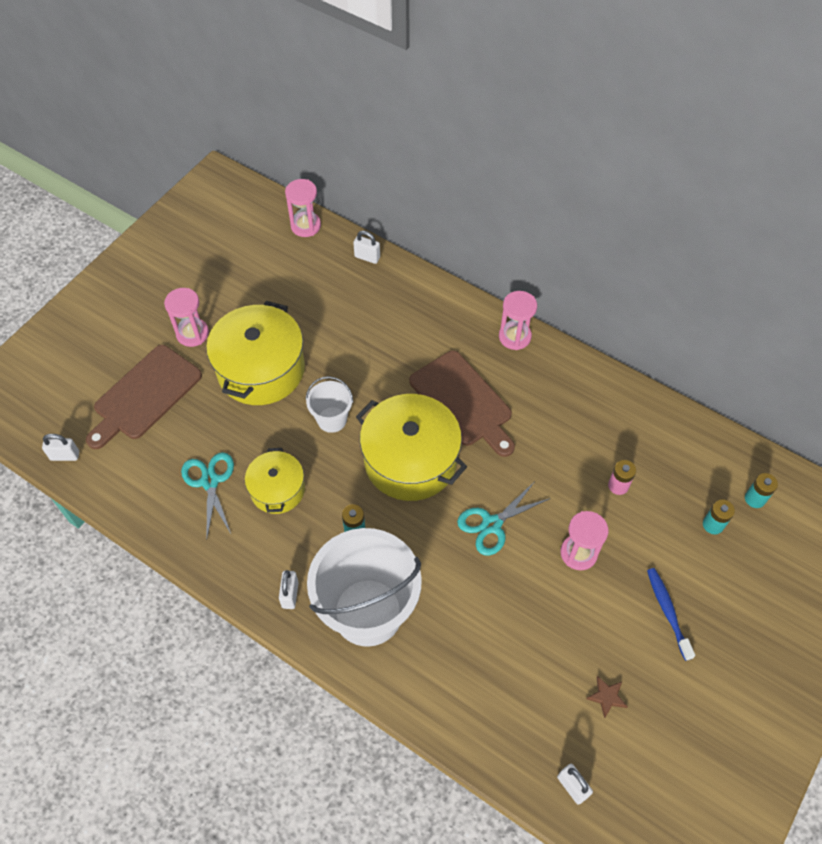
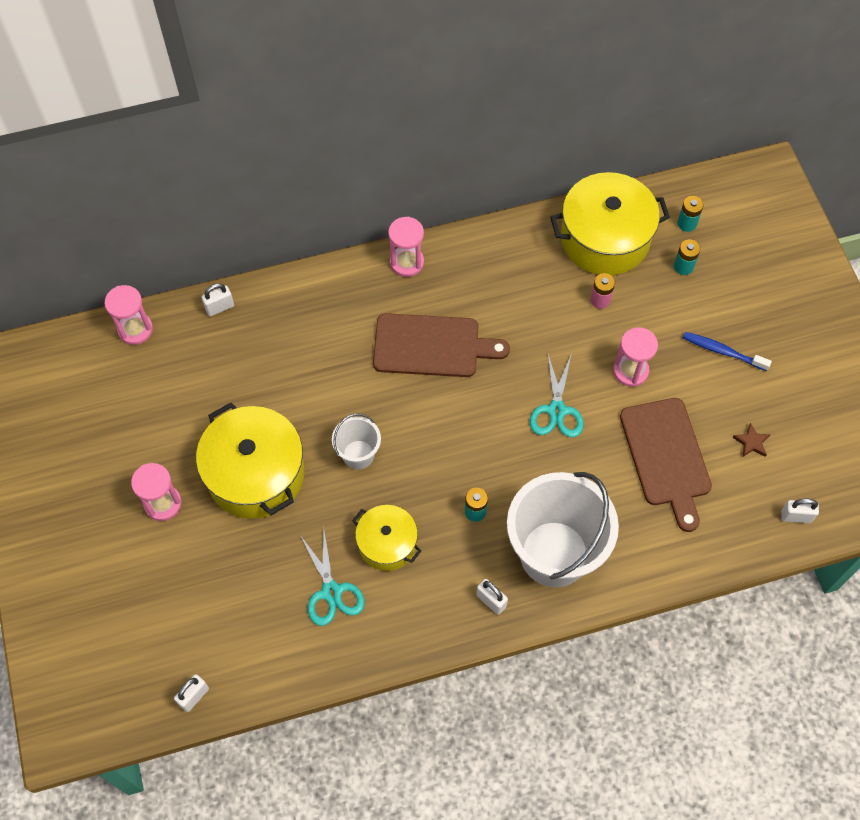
camera: 50 degrees left, 5 degrees up
brown cutting board [86,345,202,449] -> brown cutting board moved to [620,398,712,532]
turquoise scissors [181,452,234,537] -> turquoise scissors turned 135 degrees counterclockwise [299,525,365,626]
yellow pot [356,394,467,501] -> yellow pot moved to [550,172,670,275]

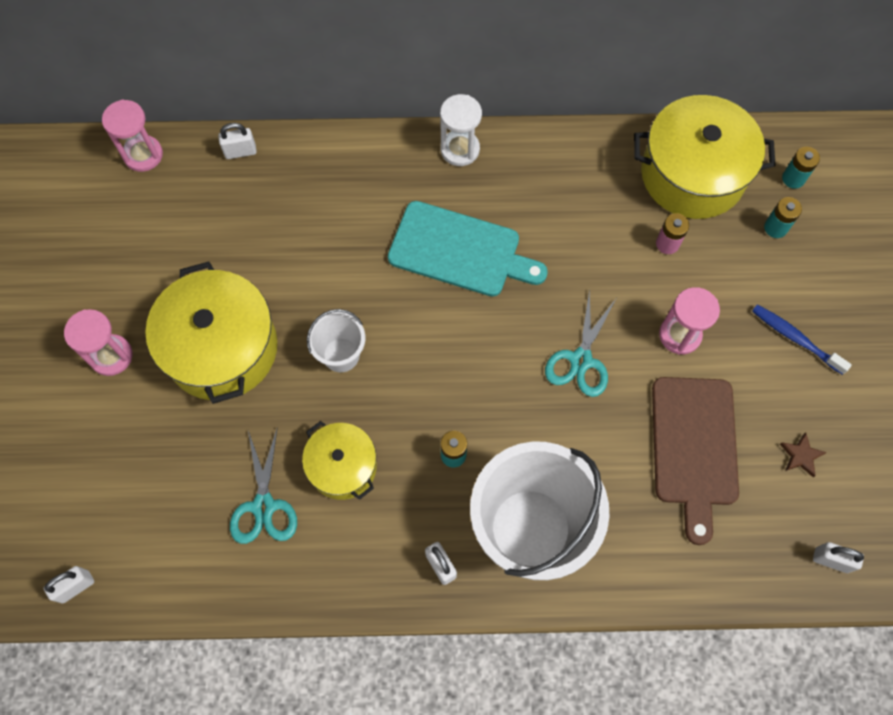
camera: 15 degrees right, 5 degrees up
brown cutting board [373,313,510,377] -> turquoise cutting board [388,201,548,296]
pink hourglass [388,216,424,277] -> white hourglass [440,94,482,166]

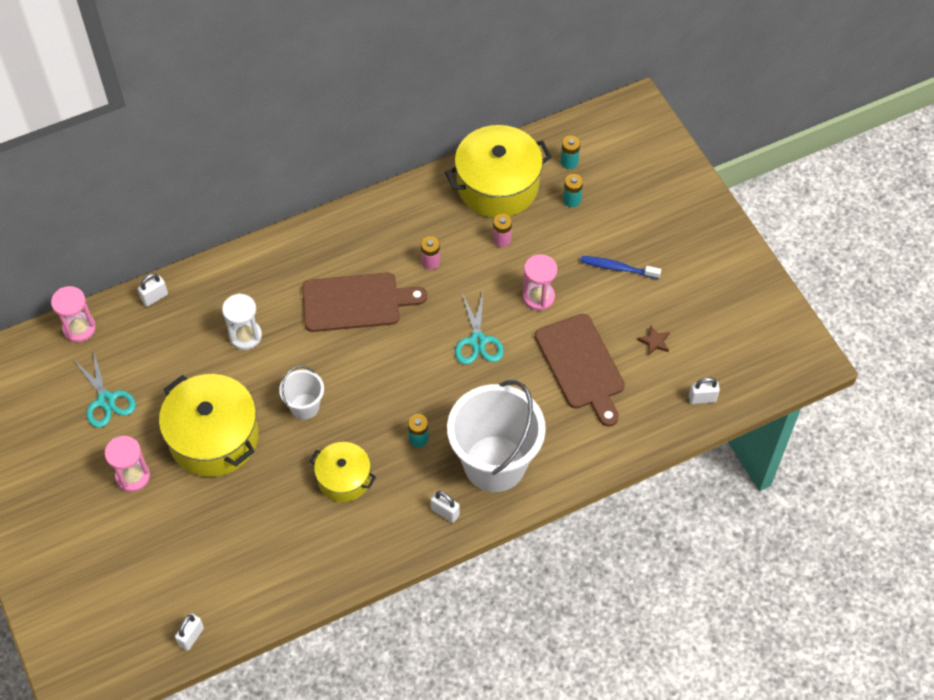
camera: 25 degrees left, 10 degrees down
turquoise scissors [230,427,297,544] -> turquoise scissors moved to [73,349,136,428]
turquoise cutting board [388,201,548,296] -> brown cutting board [302,273,427,332]
white hourglass [440,94,482,166] -> white hourglass moved to [222,293,262,350]
none -> pink battery [421,236,440,270]

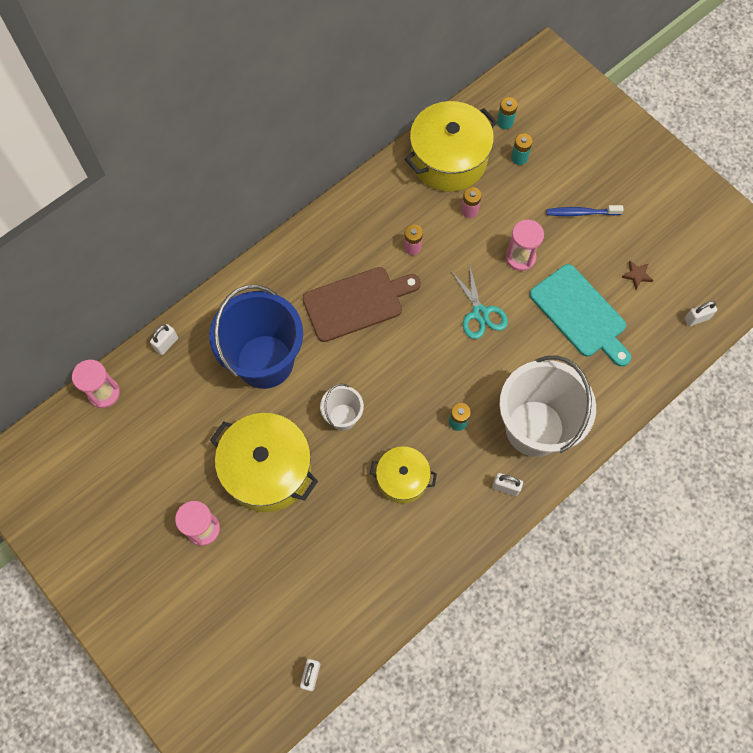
camera: 15 degrees left, 10 degrees up
turquoise scissors [73,349,136,428] -> none
white hourglass [222,293,262,350] -> blue bucket [209,285,303,389]
brown cutting board [535,314,625,427] -> turquoise cutting board [530,264,631,367]

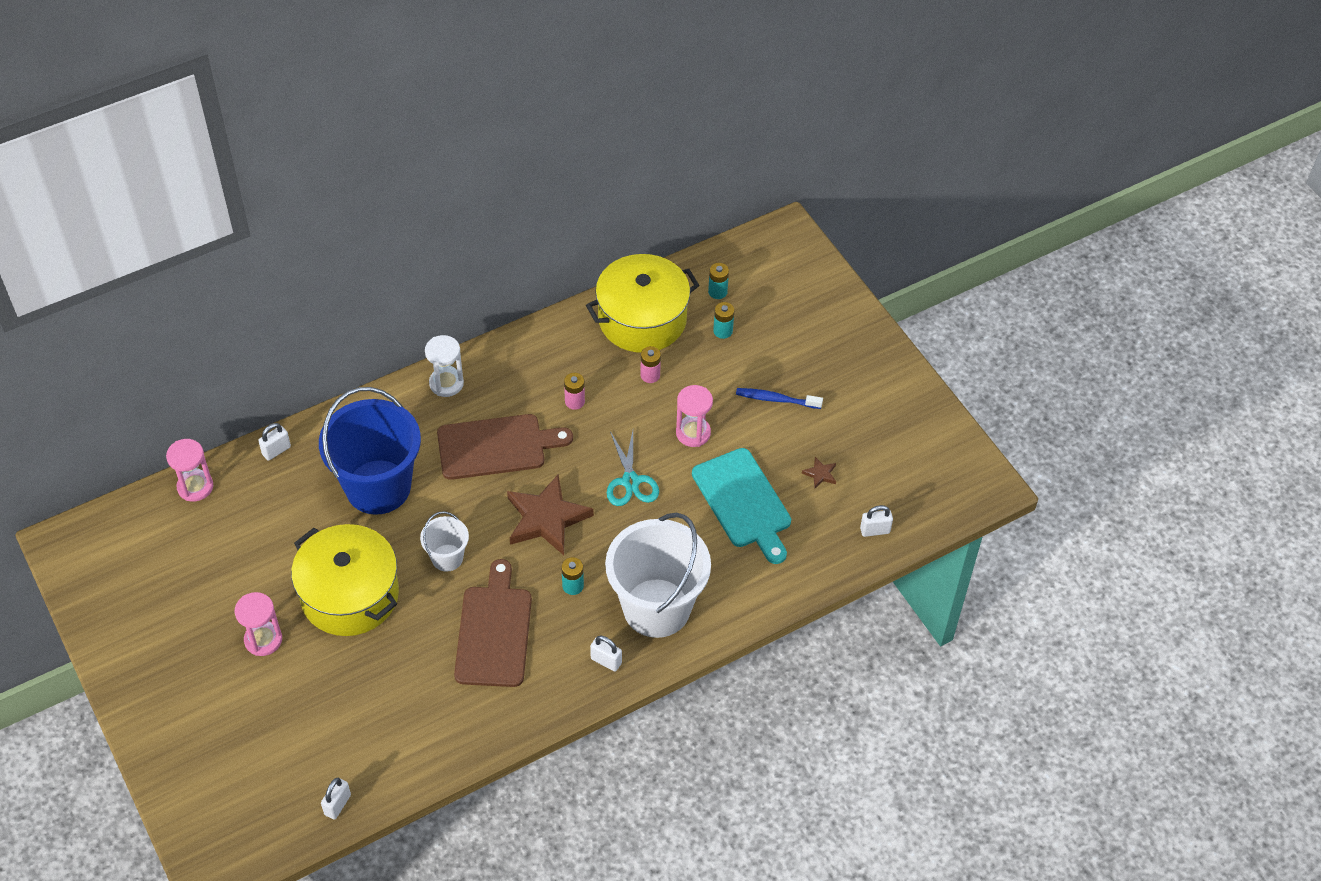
camera: 10 degrees right, 15 degrees down
yellow pot [370,446,437,504] -> brown cutting board [454,559,532,687]
none -> white hourglass [425,335,464,397]
none -> brown star [507,475,594,555]

